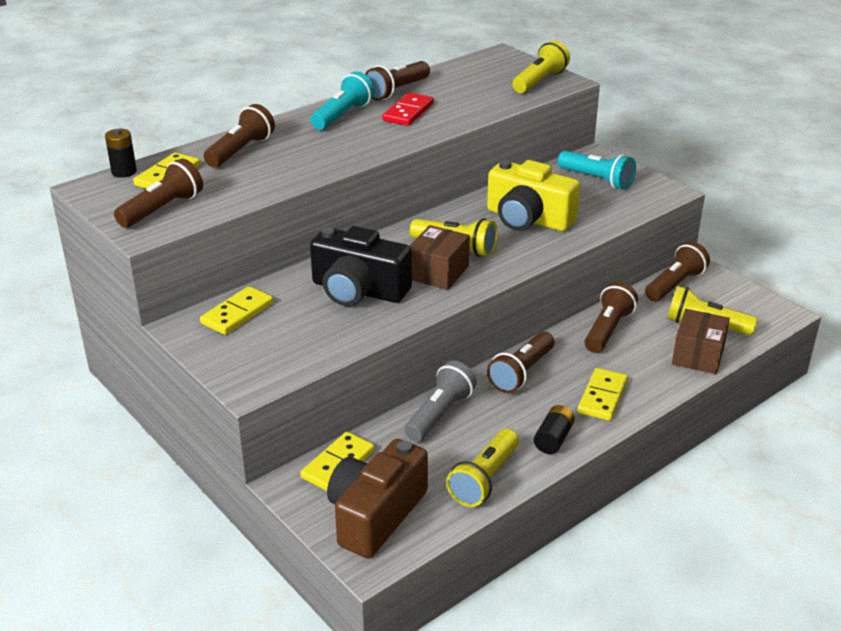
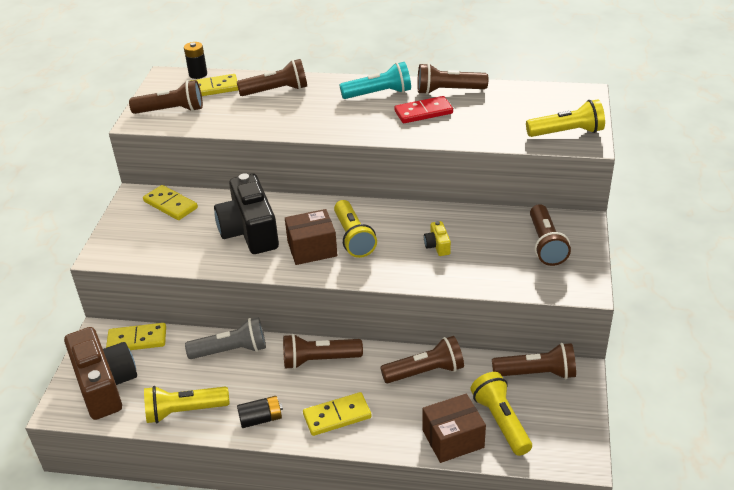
camera: 50 degrees right, 5 degrees up
yellow domino [200,286,274,335] -> yellow domino turned 45 degrees clockwise [143,185,198,220]
brown camera [327,439,428,558] -> brown camera turned 75 degrees clockwise [64,327,137,420]
yellow camera [487,160,580,231] -> yellow camera [424,221,451,256], size x0.42
turquoise flashlight [558,151,636,190] -> brown flashlight [530,204,571,266]

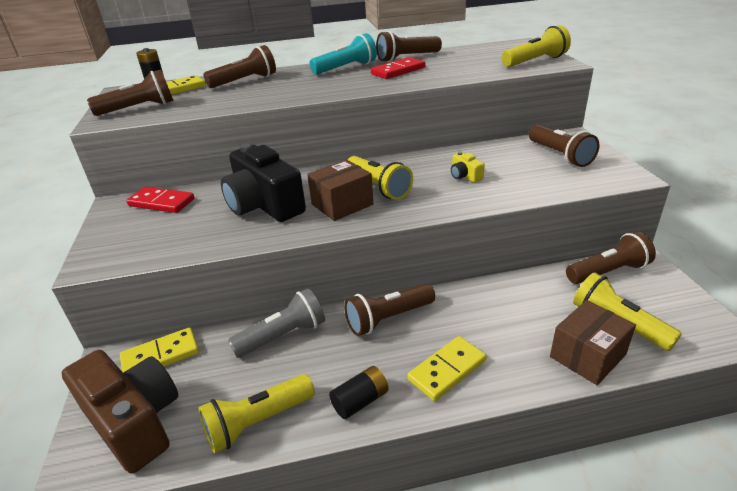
camera: 20 degrees left, 5 degrees down
yellow domino [143,185,198,220] -> red domino [126,187,194,213]
brown flashlight [380,336,464,383] -> none

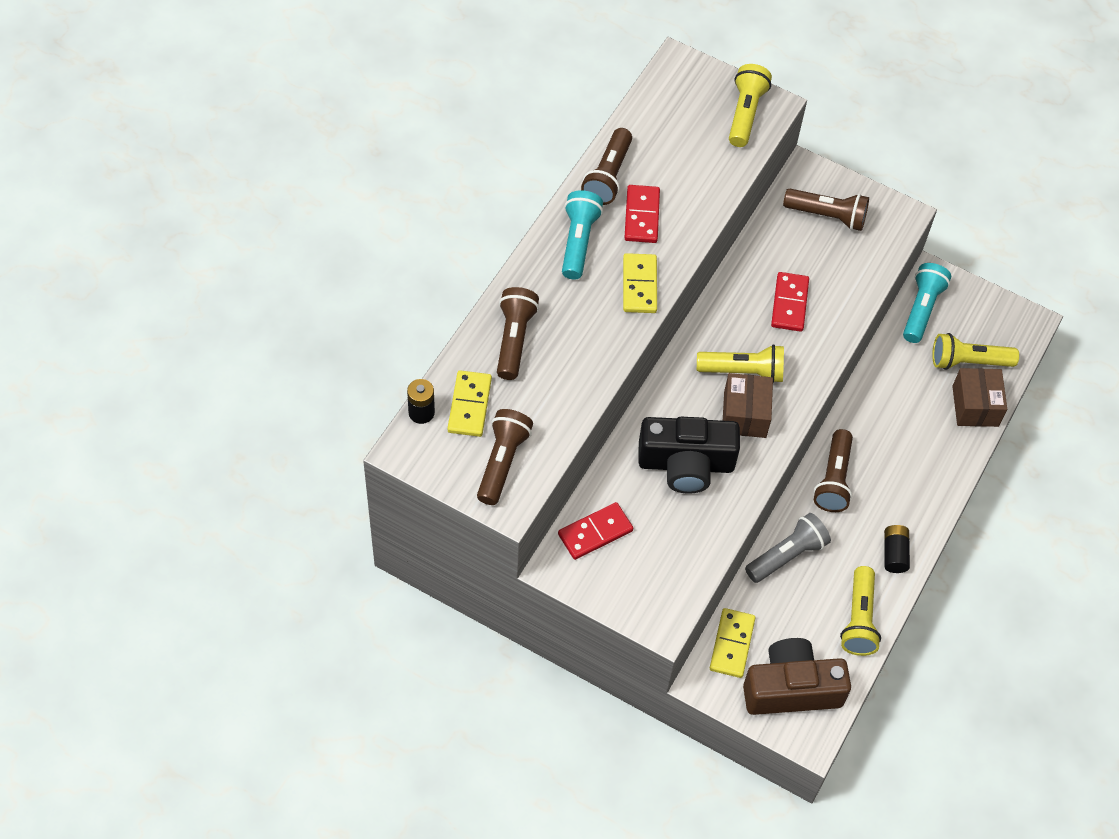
camera: 55 degrees left, 25 degrees up
grey flashlight [228,288,325,358] -> grey flashlight turned 45 degrees clockwise [745,513,831,583]
yellow domino [407,336,487,401] -> yellow domino moved to [623,253,657,313]
yellow camera [451,152,485,183] -> red domino [771,272,809,332]
brown flashlight [566,231,656,284] -> turquoise flashlight [903,263,951,343]

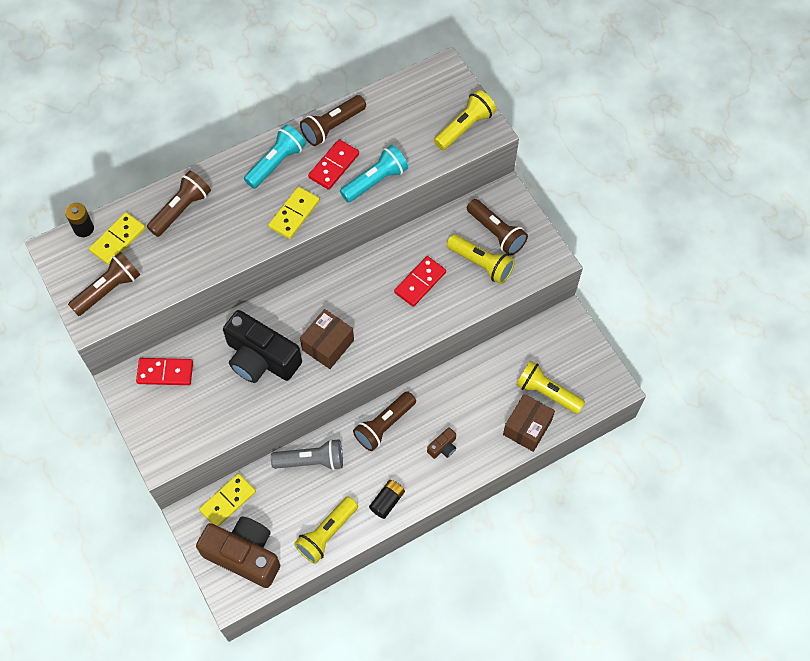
camera: 35 degrees right, 5 degrees up
yellow flashlight [697,344,784,383] -> yellow flashlight moved to [447,234,515,284]
turquoise flashlight [903,263,951,343] -> turquoise flashlight moved to [340,145,408,203]
none -> brown camera [427,427,456,459]

